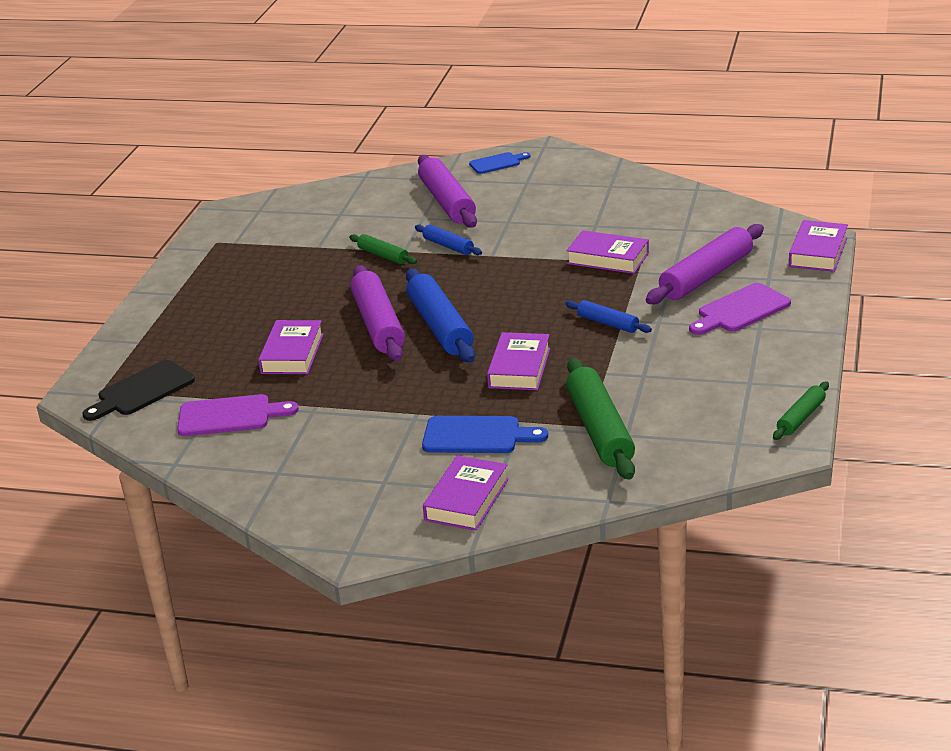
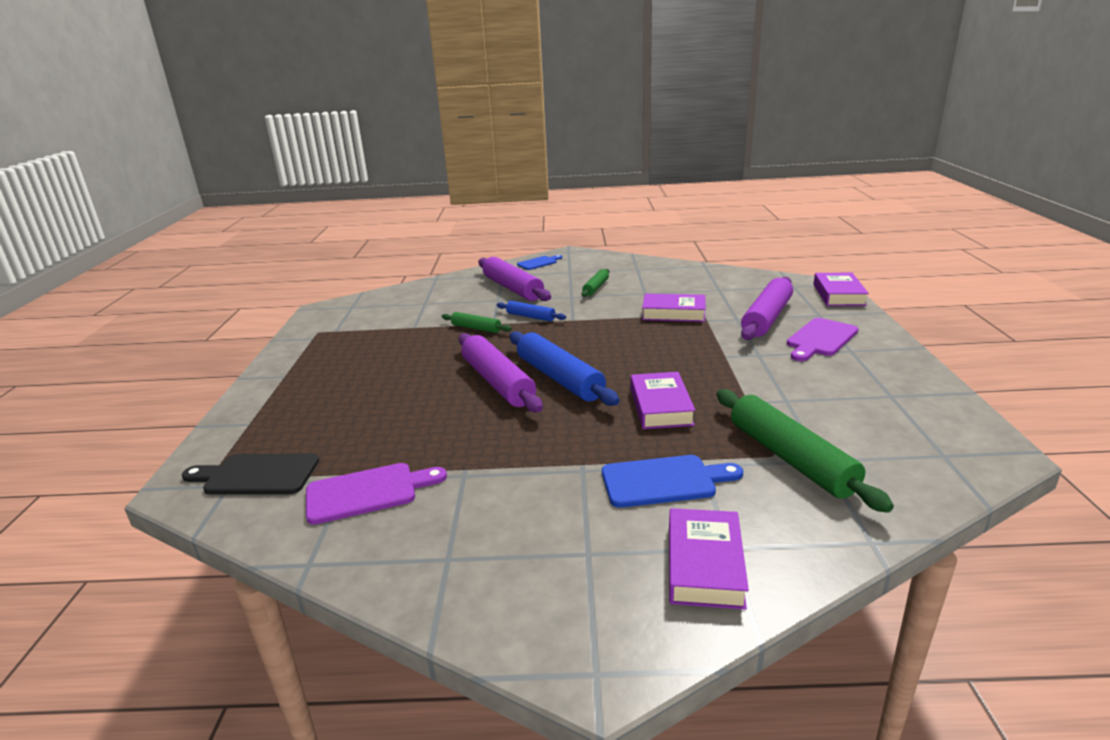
camera: 15 degrees left, 5 degrees down
black cutting board [83,360,195,421] -> black cutting board turned 60 degrees clockwise [182,453,319,494]
purple book [258,320,324,374] -> none
blue rolling pin [565,300,652,333] -> none
green rolling pin [773,382,829,440] -> green rolling pin moved to [581,269,609,297]

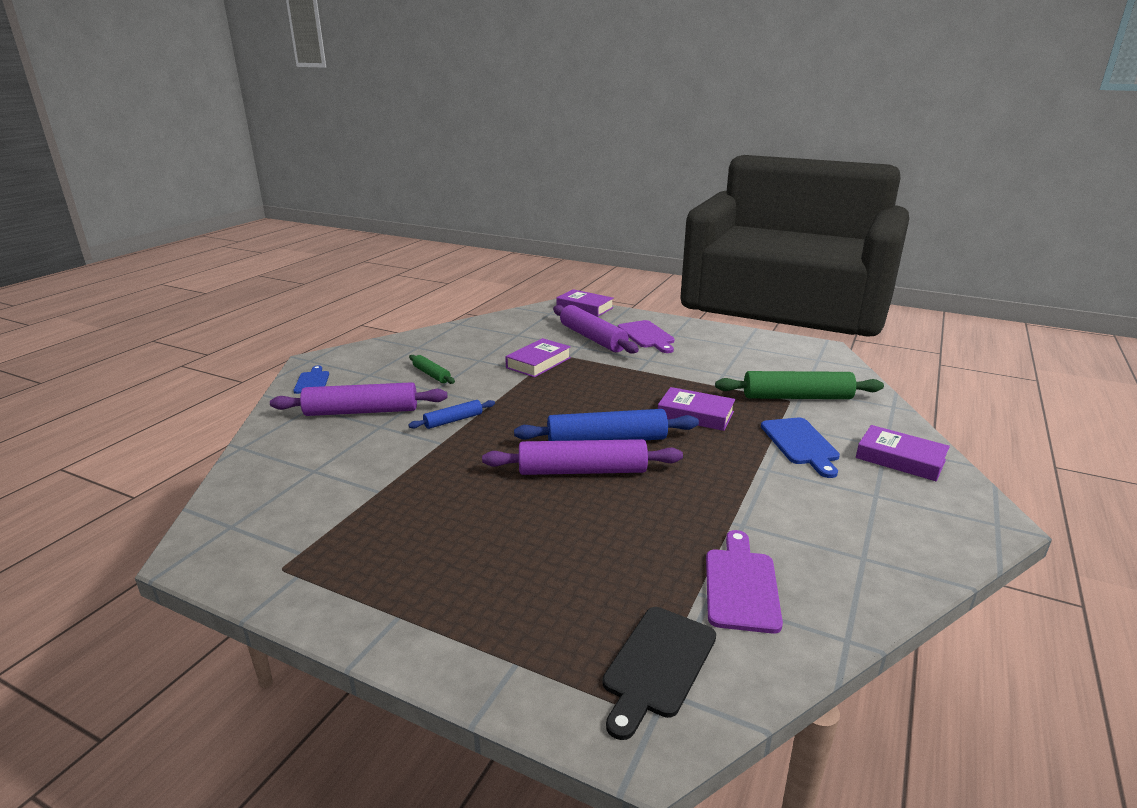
camera: 65 degrees left, 0 degrees up
green rolling pin [442,312,512,333] -> none
blue cutting board [602,455,743,508] -> blue cutting board turned 150 degrees clockwise [761,418,840,478]

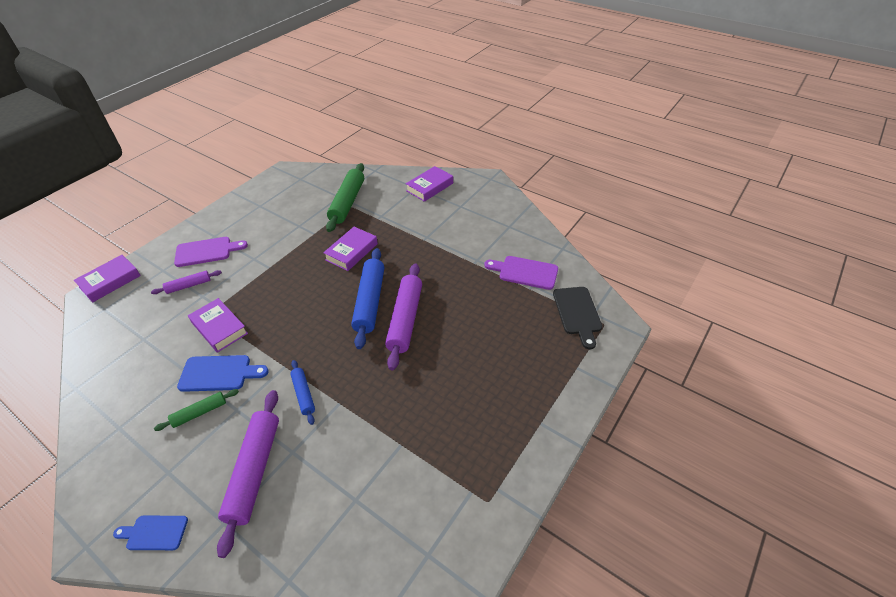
camera: 80 degrees left, 20 degrees up
purple rolling pin [553,305,639,354] -> purple rolling pin [151,270,222,294], size x0.53
black cutting board [602,607,716,740] -> black cutting board turned 45 degrees clockwise [553,287,602,349]
blue cutting board [761,418,840,478] -> blue cutting board moved to [177,355,268,392]

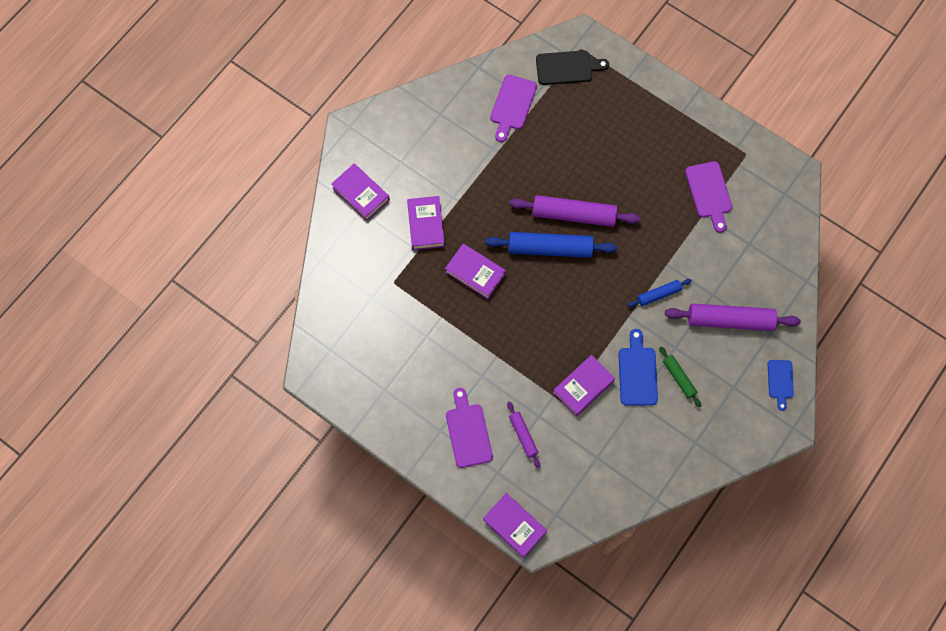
camera: 90 degrees left, 25 degrees up
green rolling pin [326,163,364,232] -> none
none -> purple book [407,196,445,250]
none -> purple cutting board [685,161,733,233]

